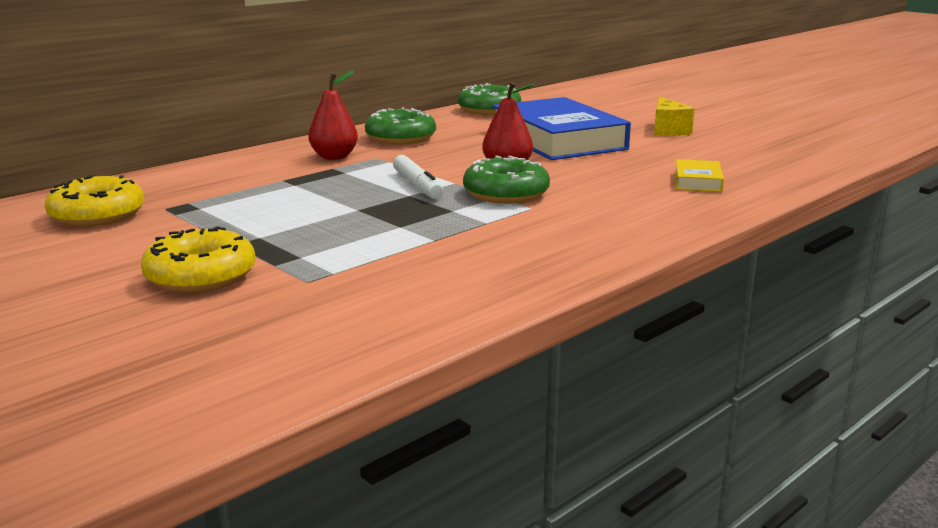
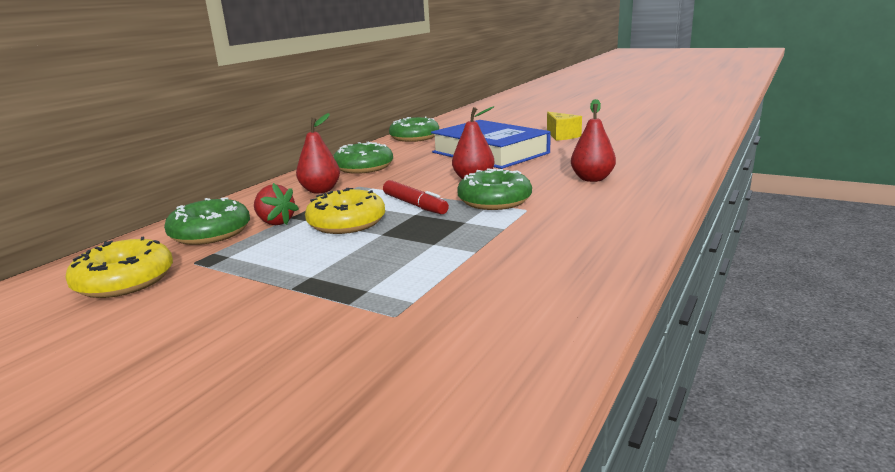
camera: 15 degrees left, 0 degrees up
yellow donut [141,226,256,293] -> yellow donut moved to [305,188,385,234]
white marker [393,155,444,199] -> red marker [383,180,449,214]
yellow book [675,159,724,192] -> none
none -> green donut [164,197,250,245]
none -> red strawberry [254,183,299,225]
none -> red pear [571,99,616,182]

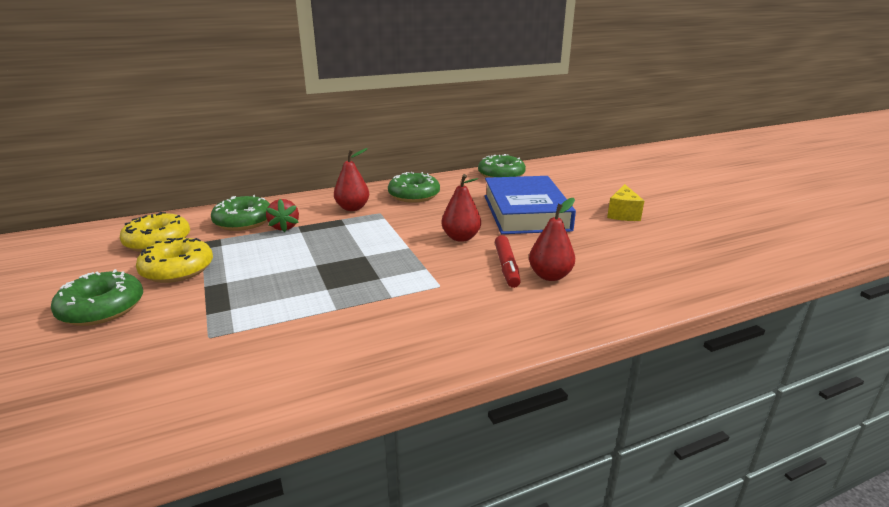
camera: 35 degrees right, 5 degrees up
yellow donut [305,188,385,234] -> yellow donut moved to [136,237,213,283]
red marker [383,180,449,214] -> red marker moved to [495,235,521,288]
green donut [457,168,532,210] -> green donut moved to [51,269,143,326]

